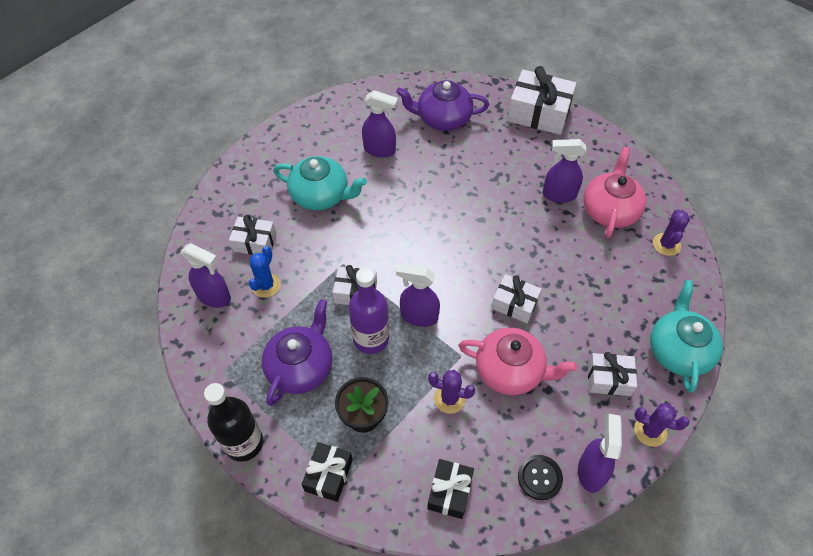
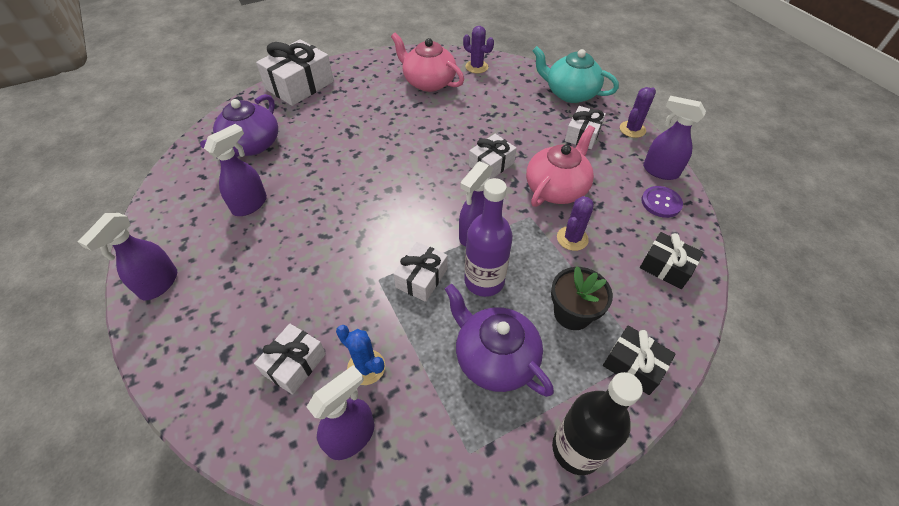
camera: 70 degrees left, 5 degrees down
turquoise teapot [273,156,367,211] -> none
black button [518,455,563,500] -> purple button [641,186,683,218]
purple spray bottle [543,139,587,203] -> purple spray bottle moved to [78,213,177,301]

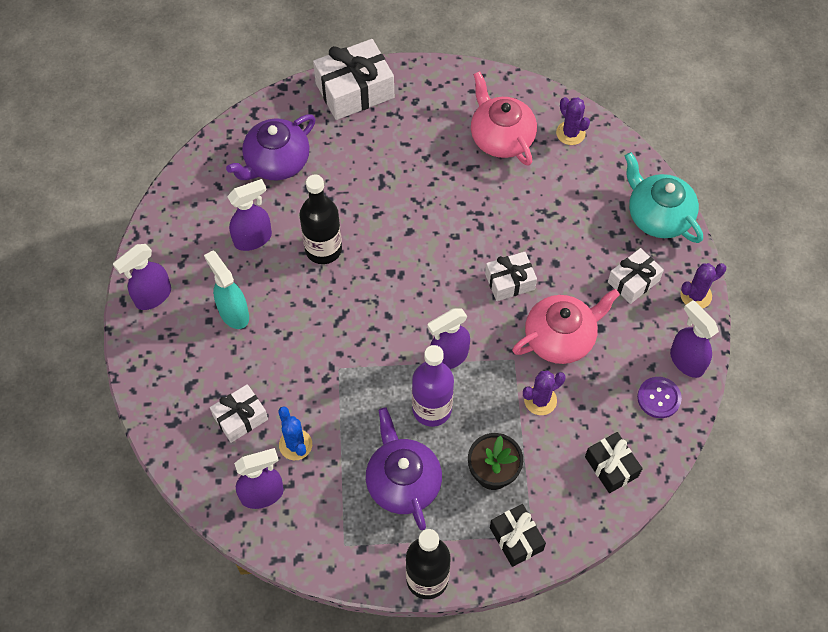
camera: 25 degrees right, 10 degrees up
white gift [394,242,448,302] -> none
none -> turquoise spray bottle [204,250,249,329]
none -> black bottle [299,174,342,264]

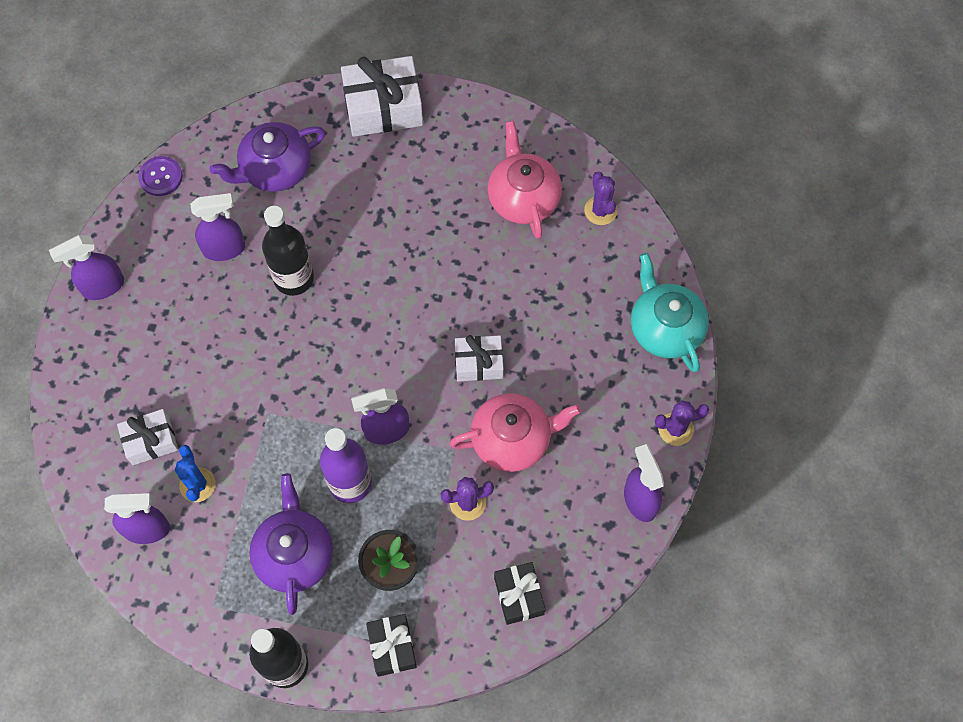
camera: 15 degrees right, 5 degrees up
turquoise spray bottle [204,250,249,329] -> none
white gift [608,248,664,304] -> none
purple button [637,377,682,418] -> purple button moved to [138,156,183,196]

